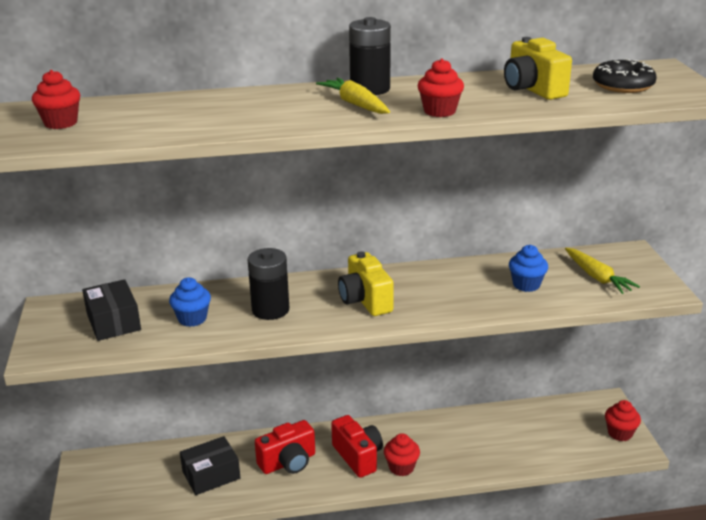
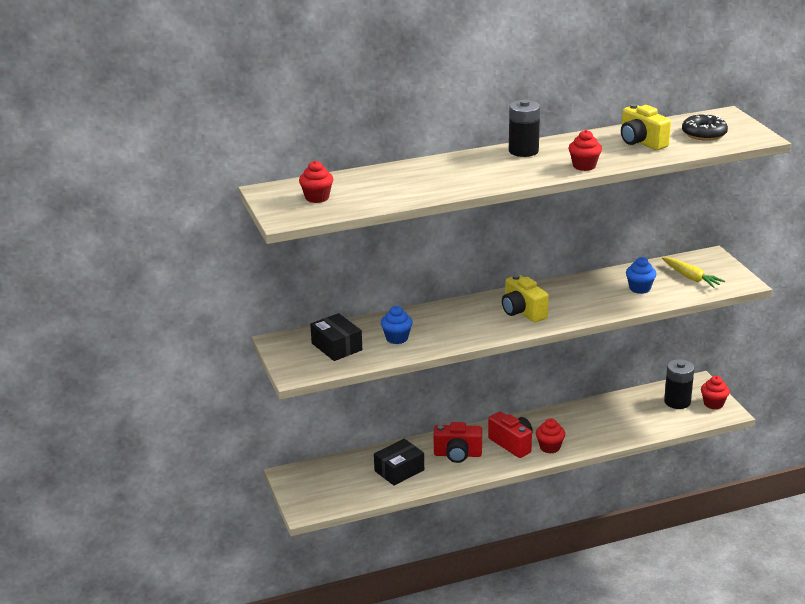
camera: 10 degrees left, 0 degrees up
black battery [248,248,289,320] -> black battery moved to [664,359,694,409]
red camera [255,420,315,474] -> red camera turned 45 degrees clockwise [434,422,482,463]
yellow carrot [316,78,390,114] -> none

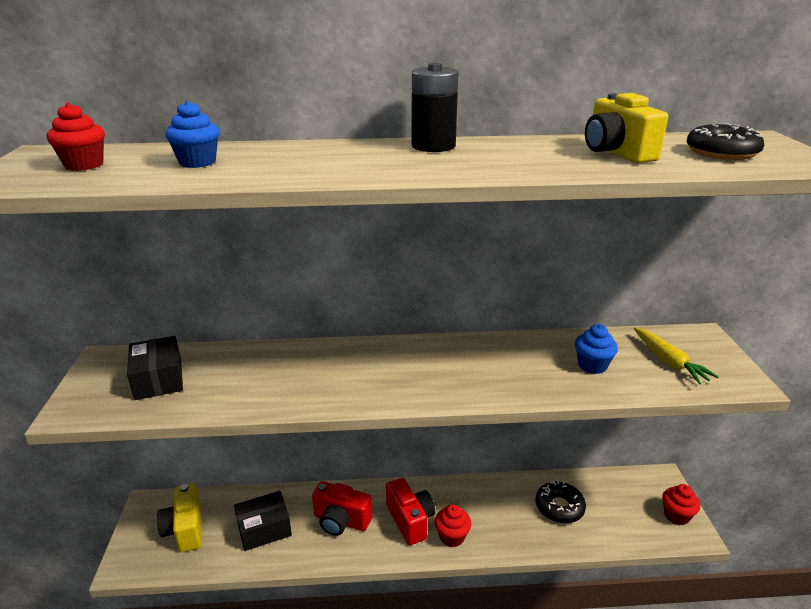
camera: 15 degrees right, 0 degrees up
blue cupcake [381,306,413,344] -> blue cupcake moved to [165,100,220,168]
yellow camera [502,274,549,322] -> yellow camera moved to [157,483,202,552]
red cupcake [569,130,602,171] -> none
black battery [664,359,694,409] -> none
none -> black donut [536,481,586,523]

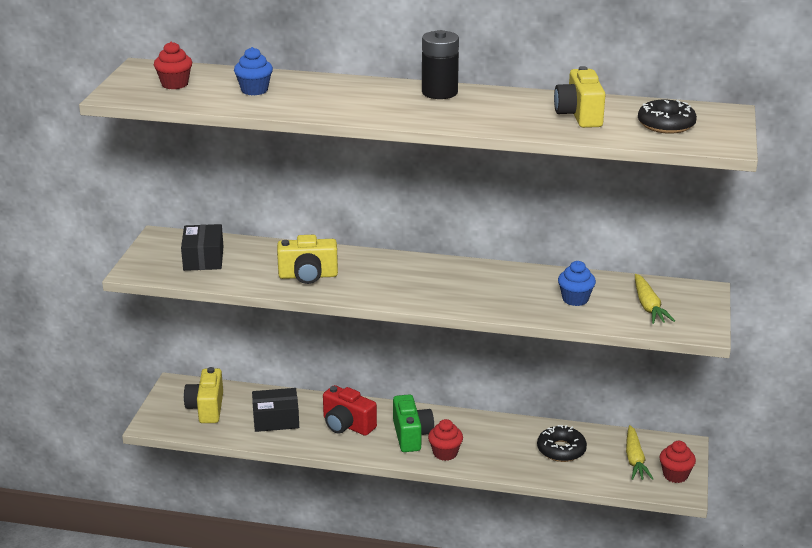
camera: 15 degrees right, 0 degrees up
red camera [386,478,435,545] -> green camera [393,394,434,452]
none -> yellow camera [277,235,338,284]
none -> yellow carrot [626,425,653,480]

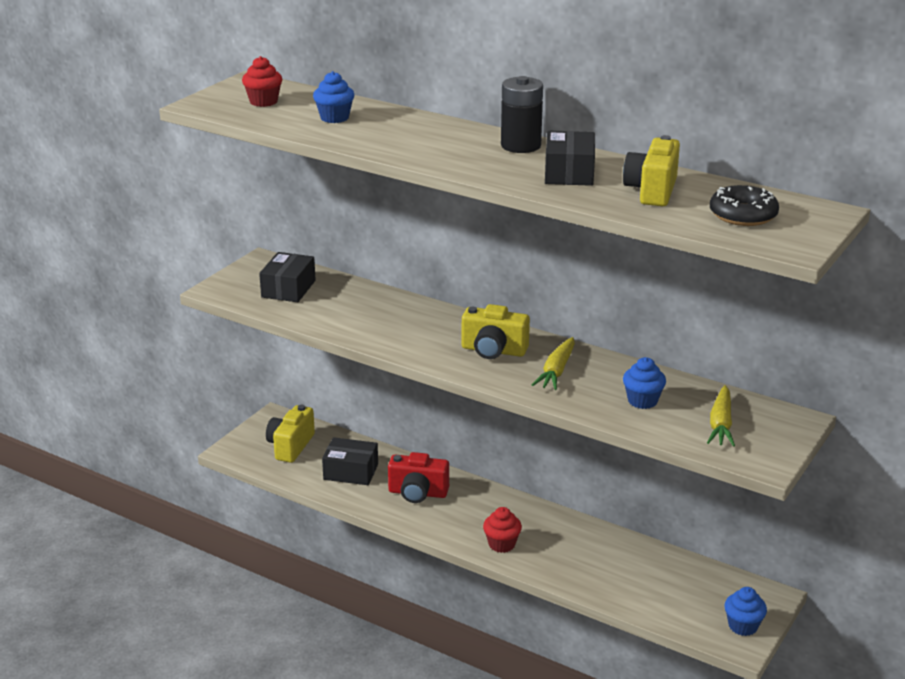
camera: 20 degrees right, 0 degrees up
yellow camera [277,235,338,284] -> yellow camera moved to [462,304,530,359]
red camera [323,385,377,436] -> red camera turned 45 degrees counterclockwise [388,452,449,503]
green camera [393,394,434,452] -> none
black donut [537,425,587,462] -> none
yellow carrot [626,425,653,480] -> yellow carrot moved to [532,337,575,390]
red cupcake [659,441,696,483] -> blue cupcake [724,587,767,636]
none -> black box [545,131,595,186]

